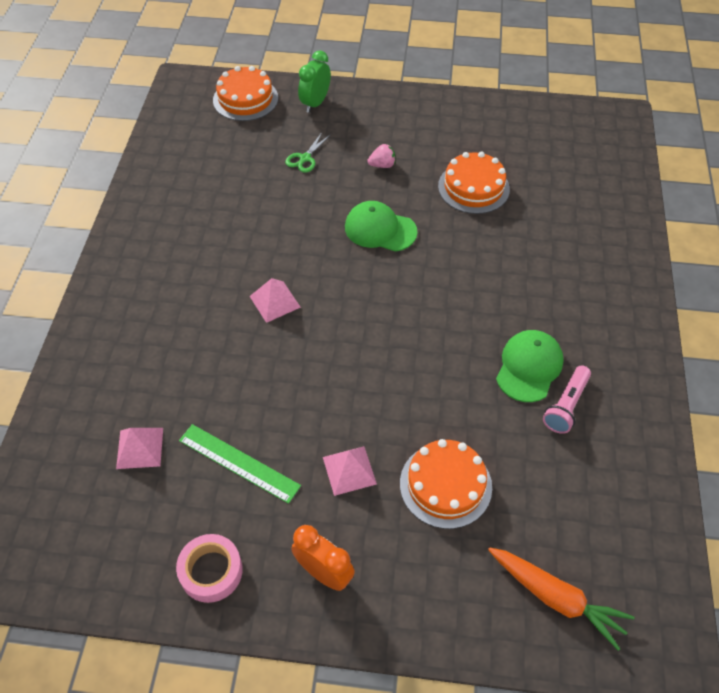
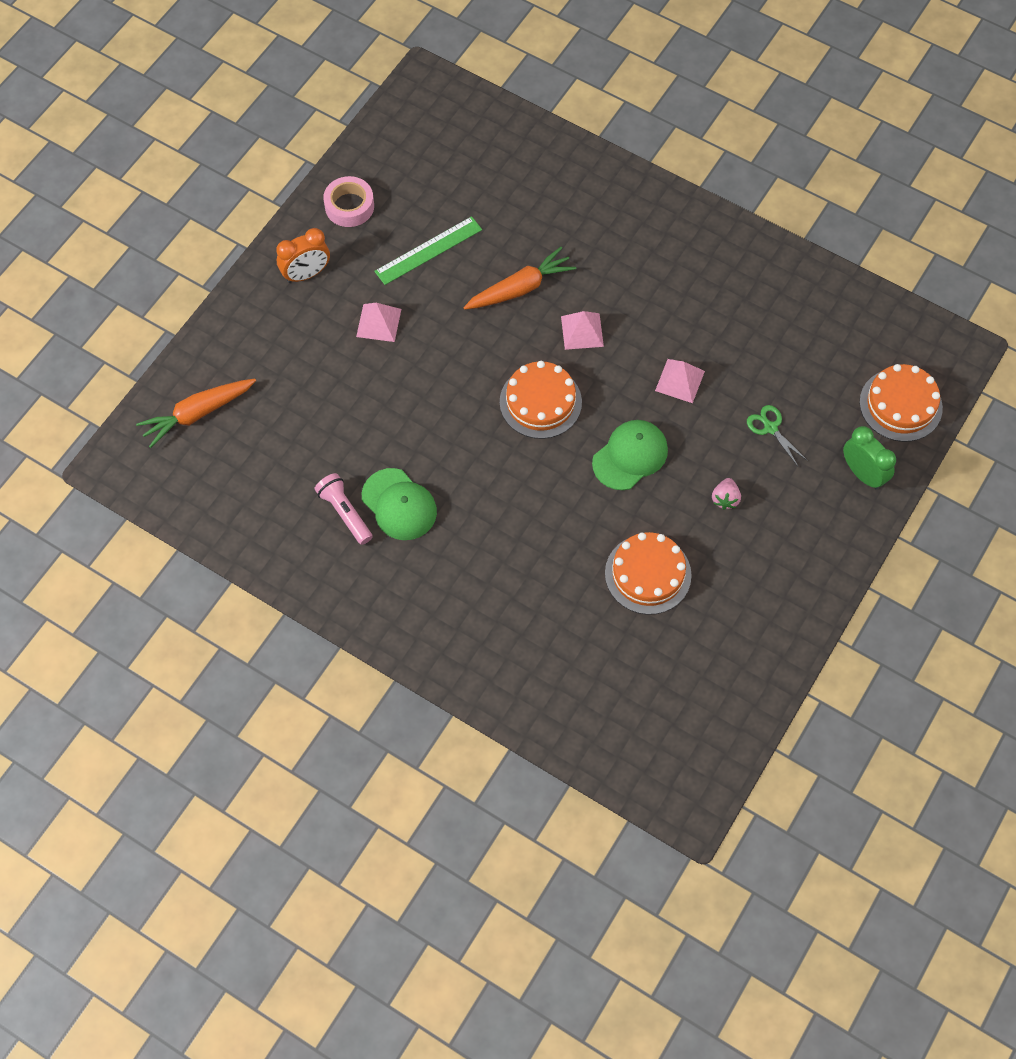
camera: 115 degrees right, 10 degrees up
pink pyramid [116,428,163,469] -> pink pyramid moved to [655,359,705,403]
orange cake [400,439,492,529] -> orange cake moved to [500,361,582,439]
none -> orange carrot [463,247,576,310]

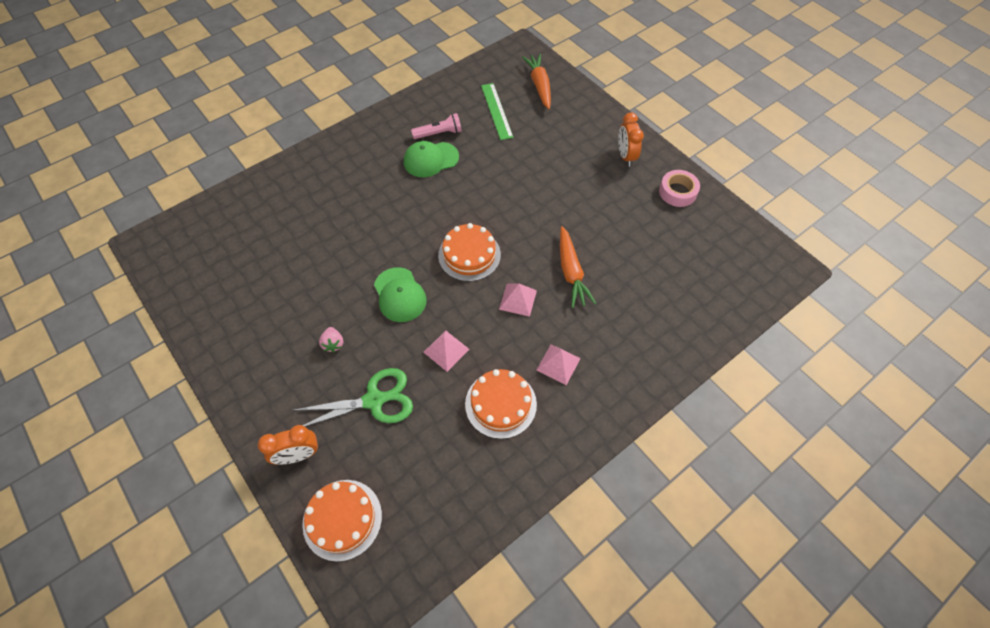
camera: 110 degrees right, 5 degrees down
pink pyramid [356,303,401,342] -> pink pyramid moved to [536,344,581,385]
green ruler [374,216,482,285] -> green ruler moved to [481,83,513,140]
orange cake [605,532,692,615] -> orange cake moved to [465,369,537,439]
pink strawberry [712,478,741,510] -> pink strawberry turned 135 degrees counterclockwise [319,327,344,352]
green scissors [747,405,808,466] -> green scissors [292,368,413,427], size x1.87
green clock [843,426,896,490] -> orange clock [258,425,318,465]

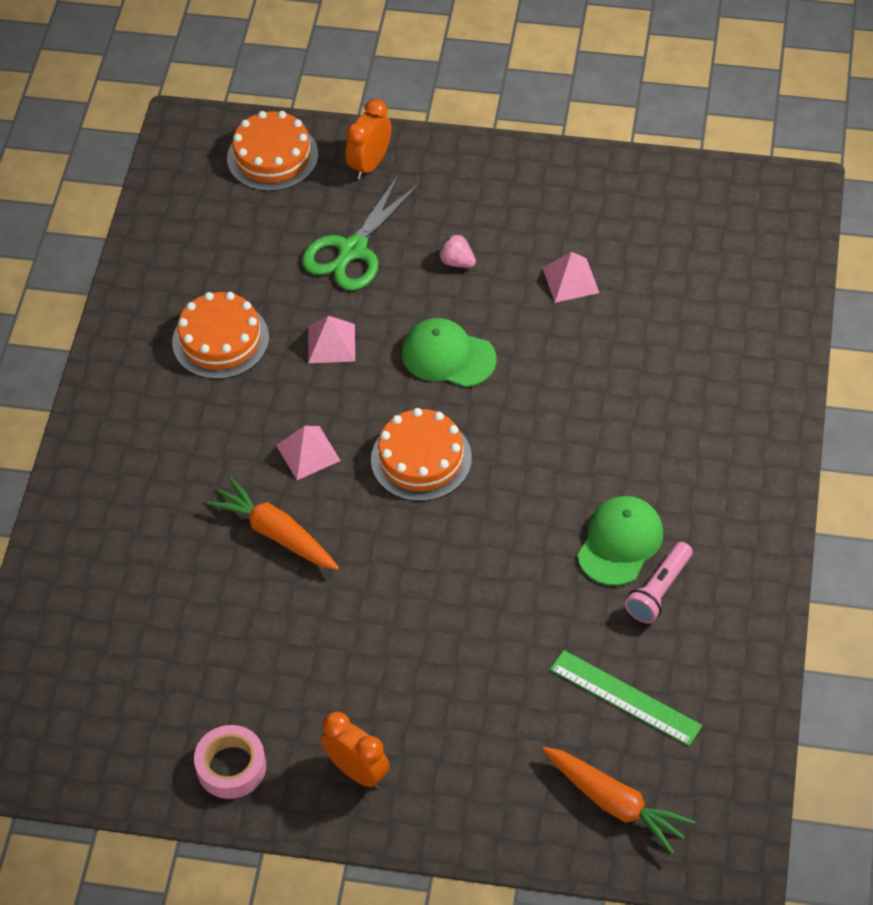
camera: 140 degrees right, 5 degrees down
pink pyramid [536,344,581,385] -> pink pyramid moved to [543,252,599,303]

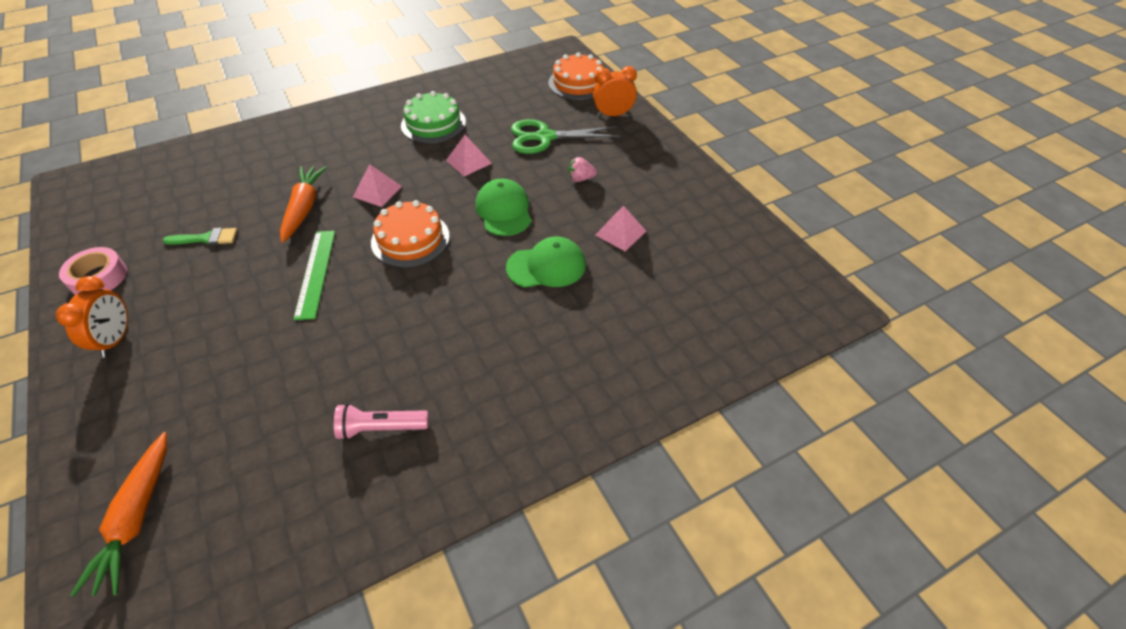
camera: 50 degrees right, 5 degrees down
orange cake [172,292,269,379] -> green cake [401,91,466,143]
pink strawberry [439,234,476,268] -> pink strawberry turned 90 degrees counterclockwise [569,157,597,182]
green ruler [550,650,702,746] -> green ruler moved to [293,231,335,320]
green cap [577,496,663,586] -> green cap moved to [506,237,586,288]
none -> green brush [162,228,237,245]

